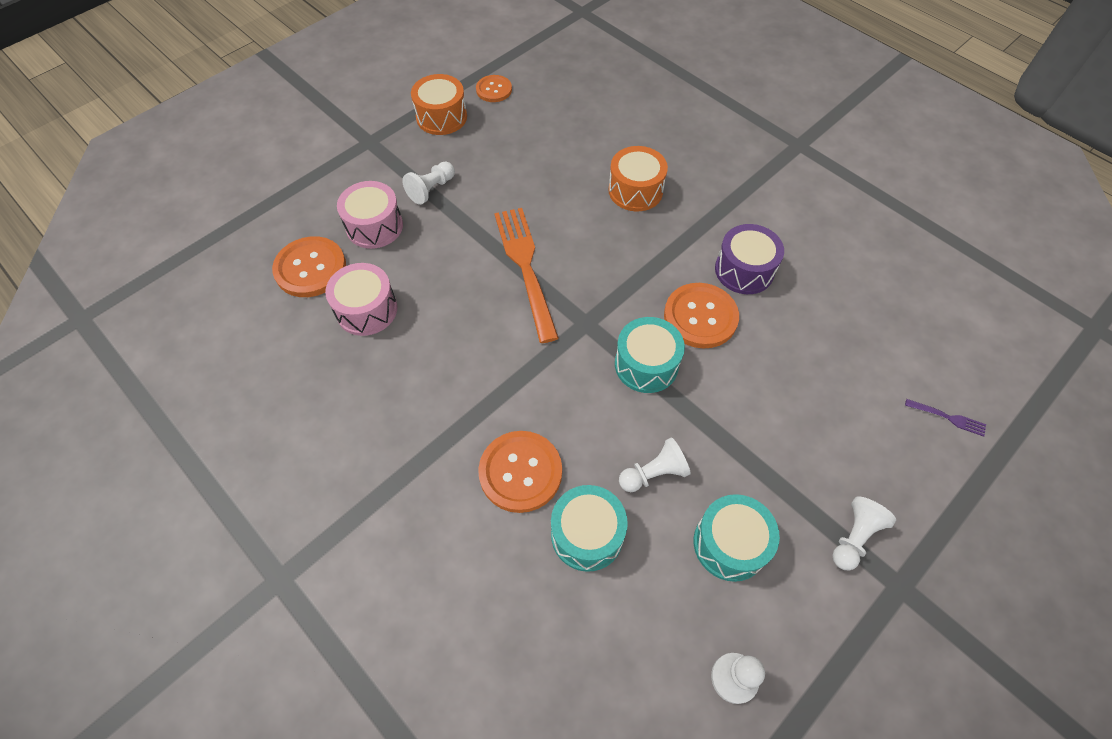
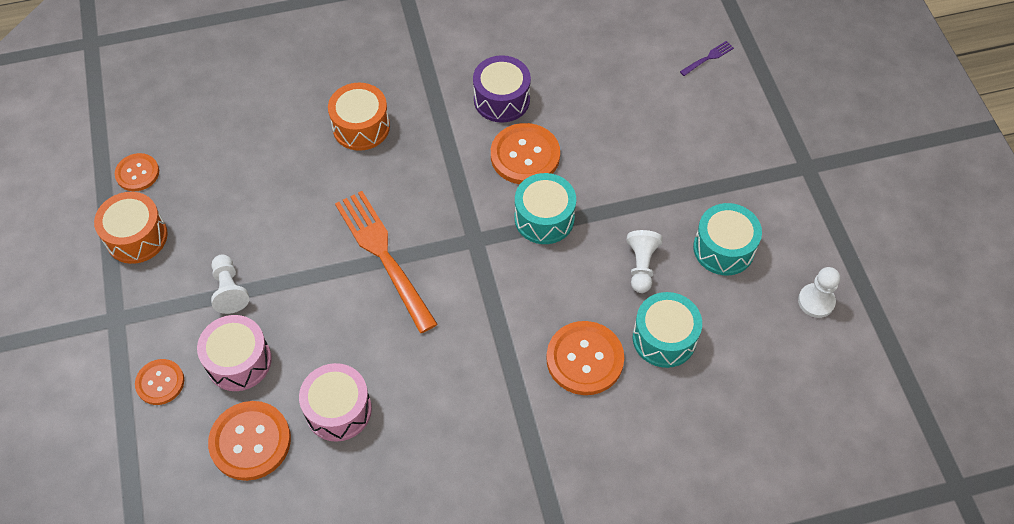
camera: 60 degrees left, 0 degrees up
orange fork [494,208,559,343] -> orange fork turned 45 degrees clockwise [335,191,438,333]
white pawn [832,496,896,571] -> none
none -> orange button [135,359,184,405]

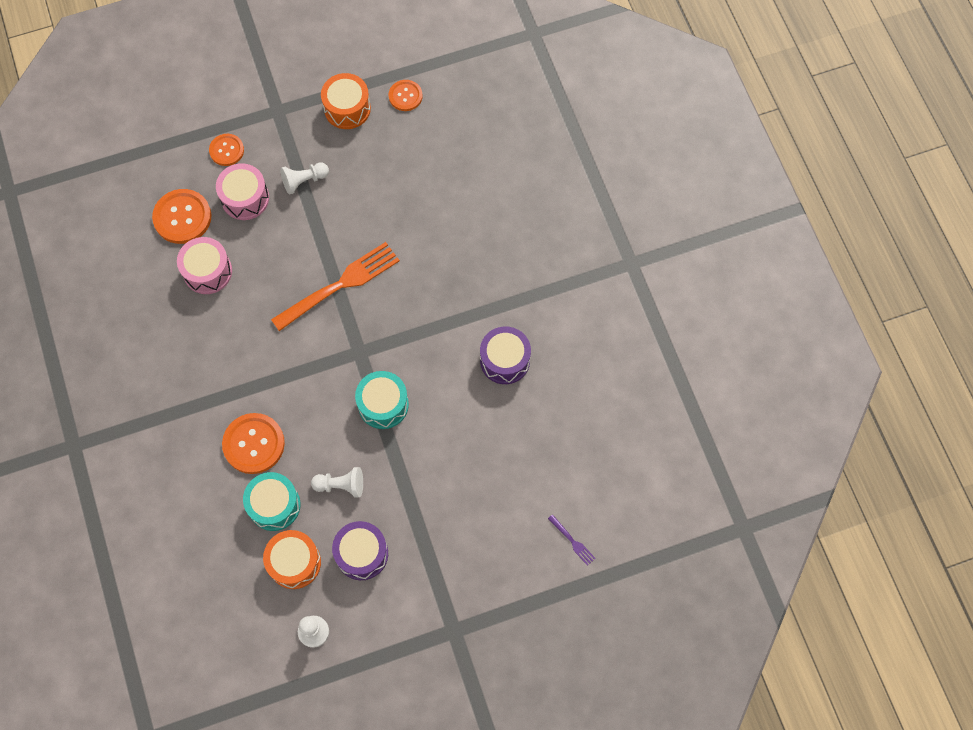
camera: 85 degrees right, 10 degrees up
orange drum [328,83,390,151] -> orange drum moved to [263,530,321,589]
orange button [491,123,560,184] -> none
turquoise drum [693,203,762,275] -> purple drum [332,521,388,580]

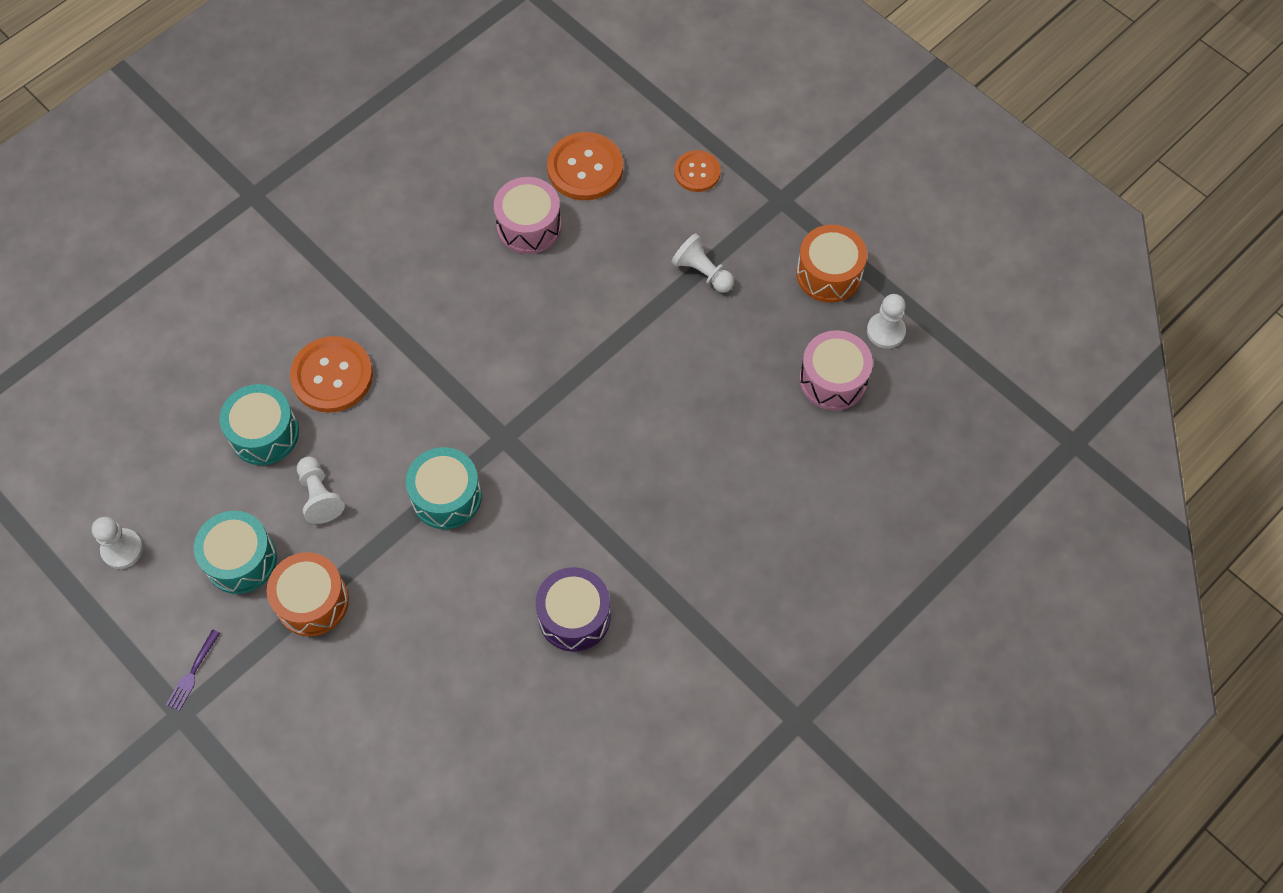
camera: 65 degrees right, 5 degrees down
pink drum [216,163,269,220] -> pink drum moved to [799,330,873,410]
orange drum [263,530,321,589] -> orange drum moved to [267,552,349,636]
orange fork [271,242,400,331] -> none
purple drum [332,521,388,580] -> turquoise drum [194,511,277,594]
orange button [389,80,423,111] -> white pawn [867,294,906,349]
purple fork [548,514,596,566] -> purple fork moved to [166,629,220,711]

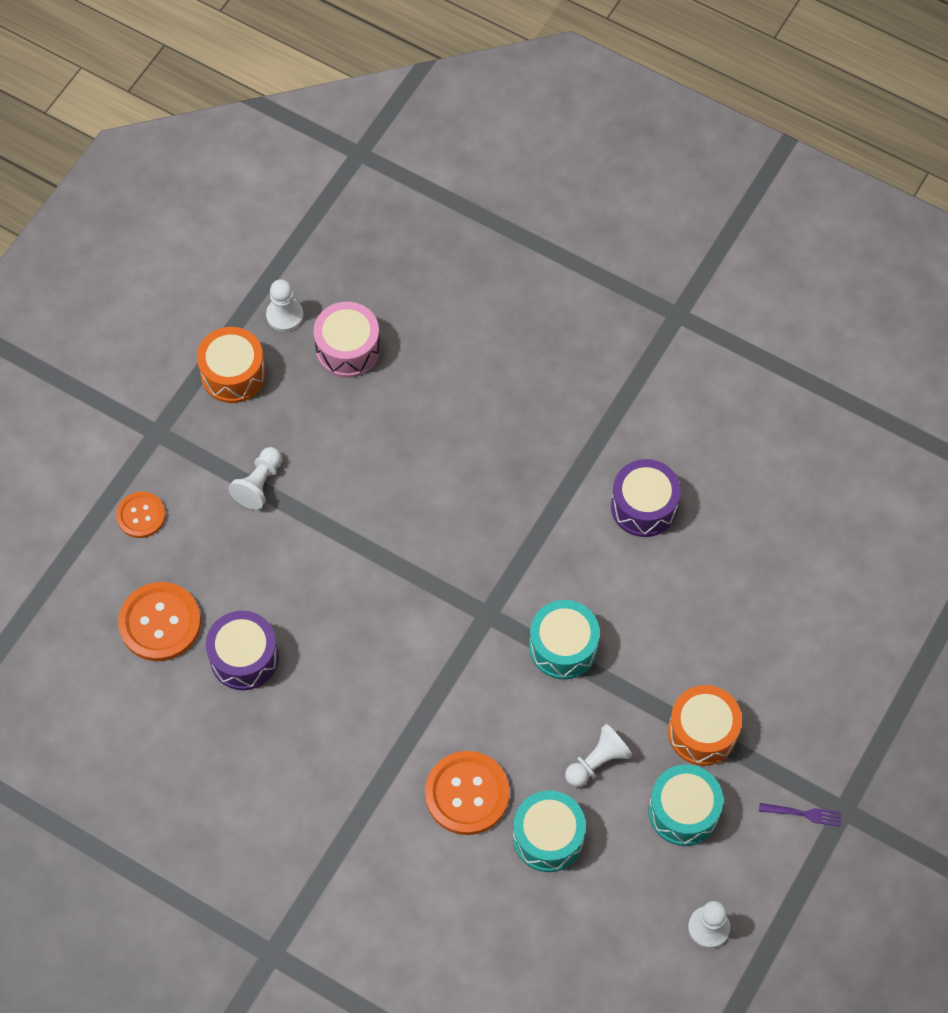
camera: 105 degrees left, 0 degrees up
pink drum [494,177,562,254] -> purple drum [206,611,279,690]

